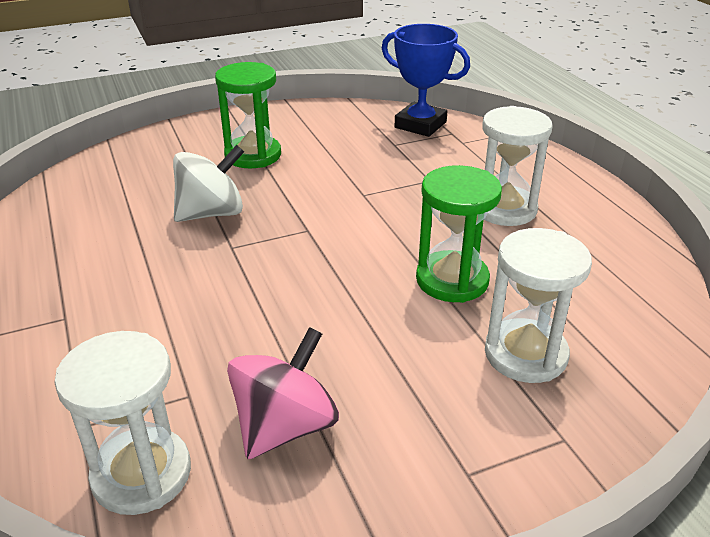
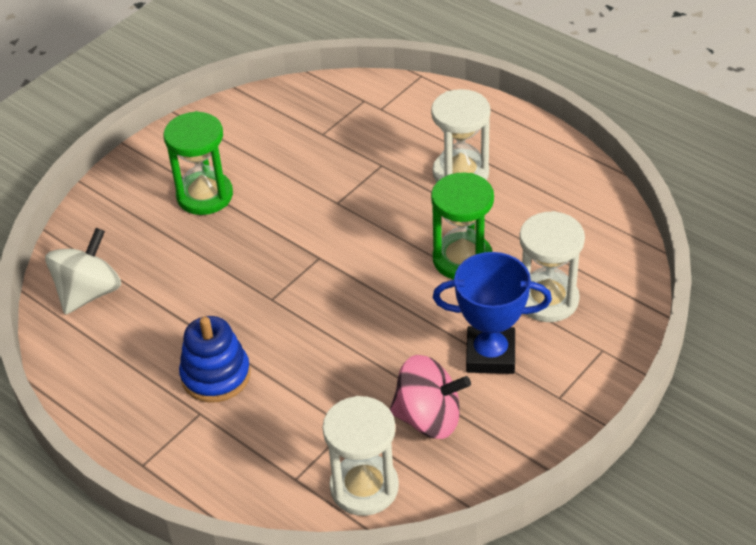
camera: 25 degrees left, 10 degrees up
white spinning top [173,145,244,222] -> white spinning top moved to [45,228,121,315]
pink spinning top [227,327,339,459] -> pink spinning top turned 90 degrees clockwise [390,355,471,439]
blue trophy [382,24,470,137] -> blue trophy moved to [433,252,552,374]
none -> blue stacking toy [179,316,251,403]

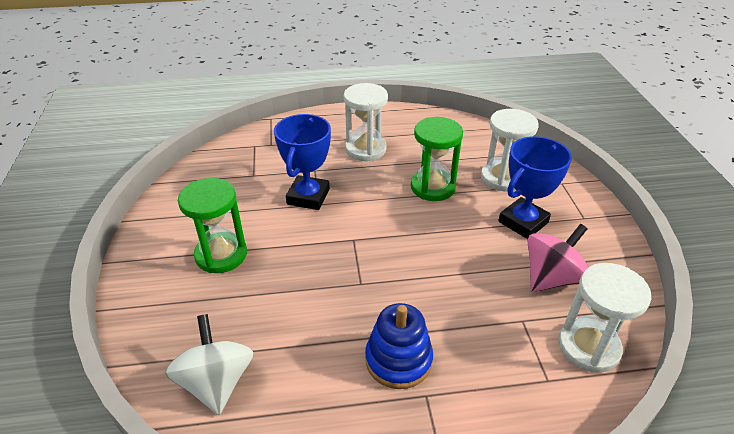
camera: 50 degrees left, 5 degrees down
none -> blue trophy [274,114,331,210]

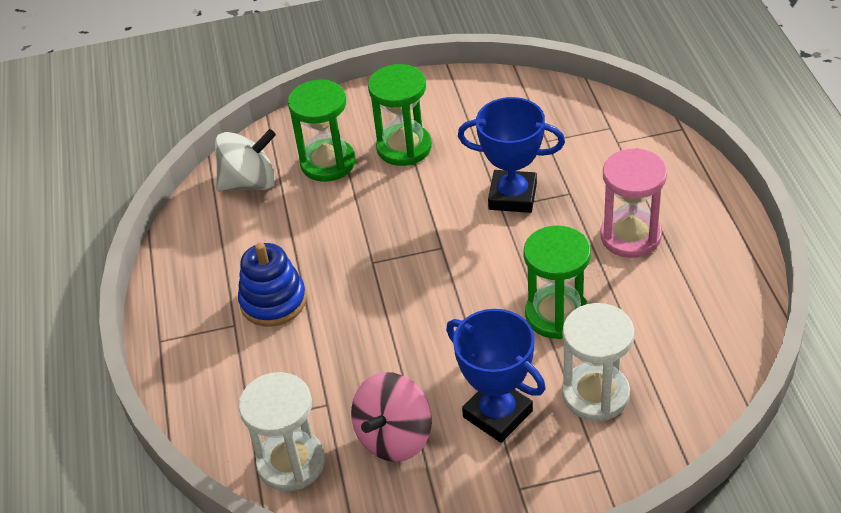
camera: 90 degrees right, 5 degrees up
white hourglass [344,83,388,161] -> pink hourglass [600,148,667,258]
pink spinning top [528,224,588,292] -> pink spinning top turned 75 degrees clockwise [351,372,432,462]
none -> green hourglass [288,80,355,182]

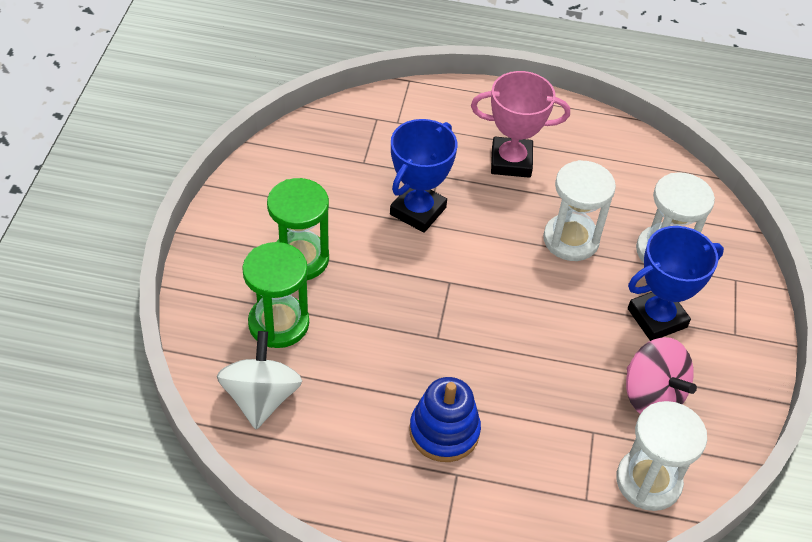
camera: 75 degrees left, 5 degrees up
green hourglass [523,226,591,339] -> white hourglass [543,160,616,261]
pink hourglass [600,148,667,258] -> pink trophy [471,71,570,178]

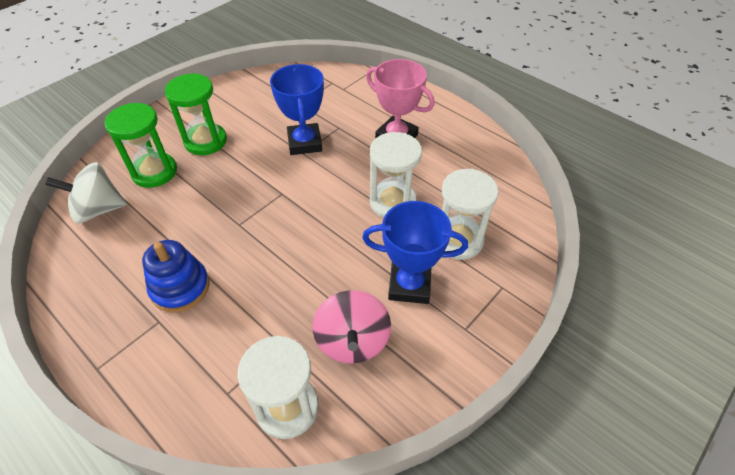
camera: 35 degrees right, 0 degrees up
white spinning top [217,331,302,429] -> white spinning top turned 135 degrees counterclockwise [45,162,127,223]
blue trophy [390,119,457,233] -> blue trophy turned 75 degrees counterclockwise [270,64,324,155]

